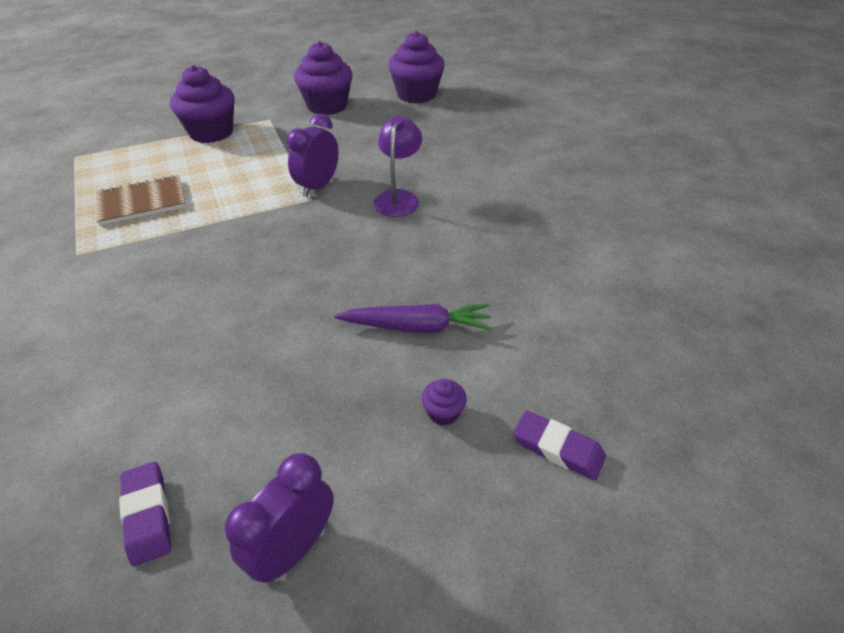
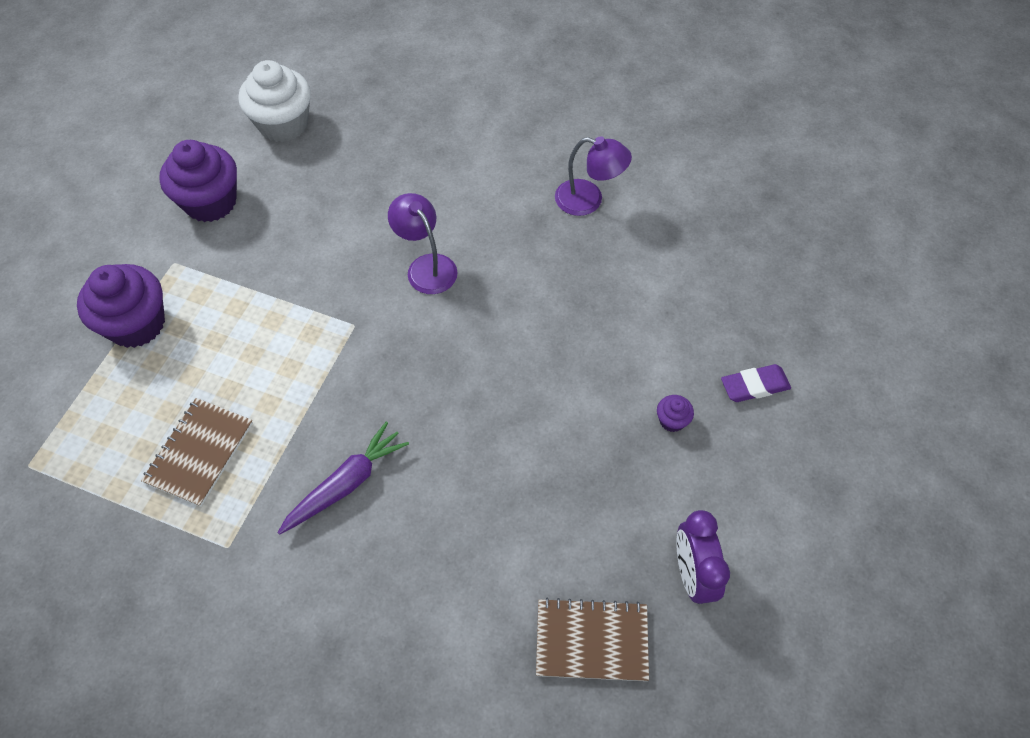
camera: 45 degrees left, 15 degrees up
purple eraser [119,462,171,566] -> brown notebook [536,598,649,681]
purple clock [287,114,339,197] -> none
purple carrot [335,304,492,333] -> purple carrot moved to [277,421,409,535]
purple cupcake [388,31,445,103] -> white cupcake [239,60,311,142]
none -> purple lamp [555,136,632,216]

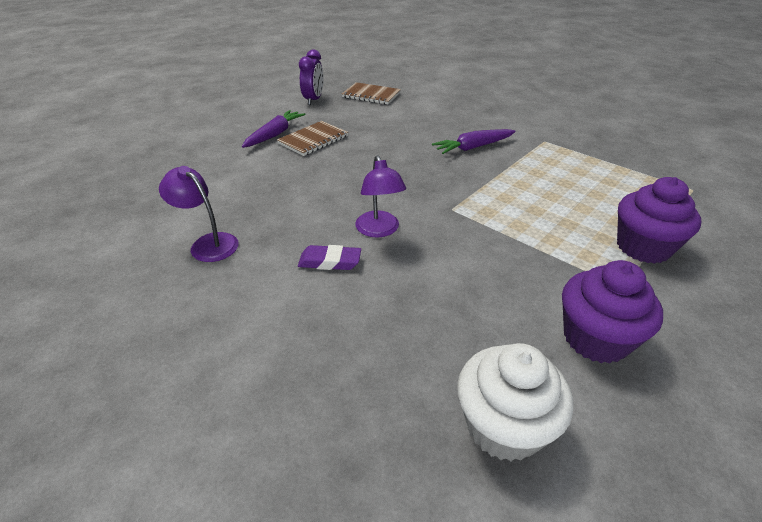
camera: 160 degrees left, 20 degrees down
brown notebook [141,398,253,507] -> brown notebook moved to [277,121,348,156]
purple cupcake [657,395,694,432] -> purple carrot [242,110,306,148]
purple eraser [721,364,791,402] -> purple eraser moved to [298,245,361,270]

